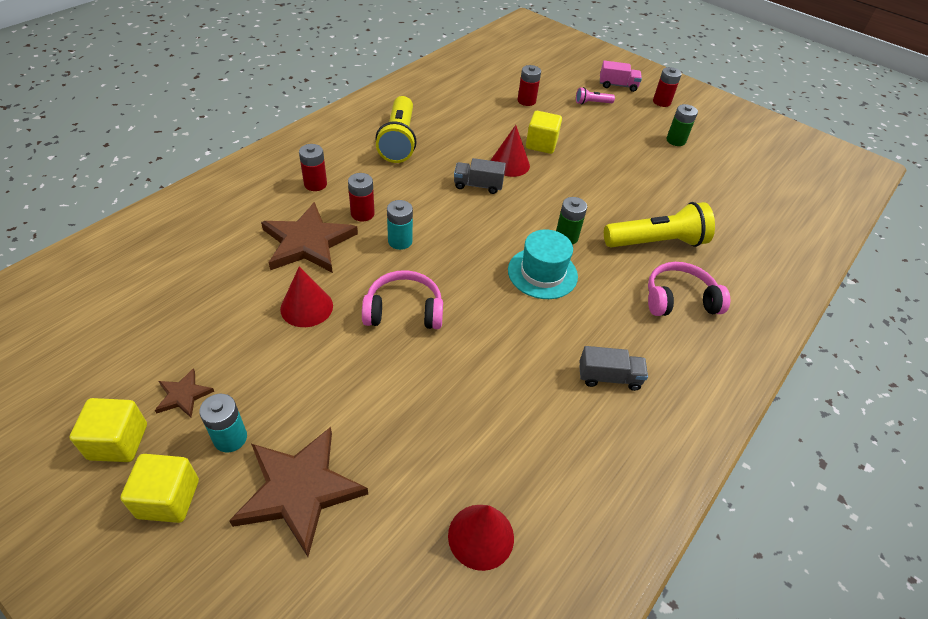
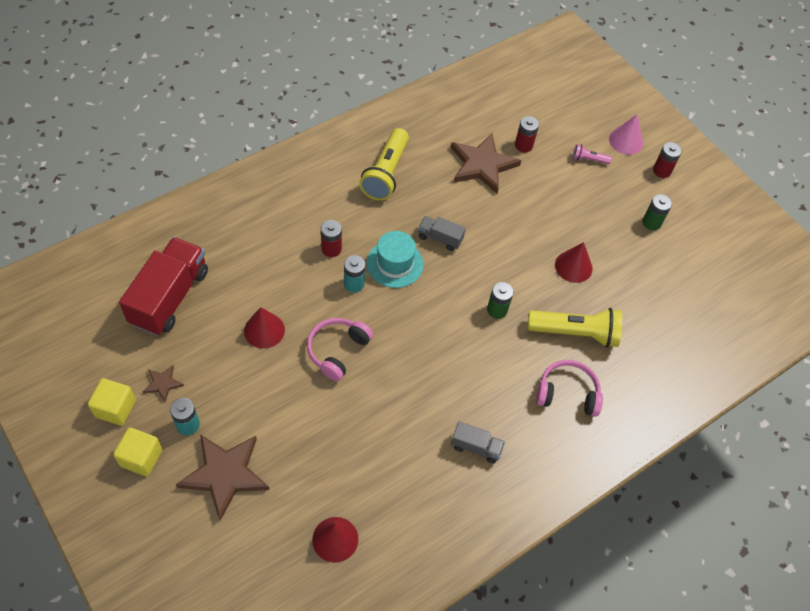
camera: 15 degrees right, 10 degrees up
brown star [261,202,358,273] -> brown star moved to [451,133,521,194]
red battery [299,144,327,191] -> none
pink headphones [362,270,443,329] -> pink headphones turned 75 degrees counterclockwise [307,318,373,381]
red cone [491,125,530,177] -> red cone moved to [555,242,593,283]
turquoise hat [508,229,578,299] -> turquoise hat moved to [367,231,424,288]
yellow cube [526,111,562,154] -> none
pink truck [600,61,642,92] -> pink cone [609,114,643,155]
none -> red truck [119,237,208,335]

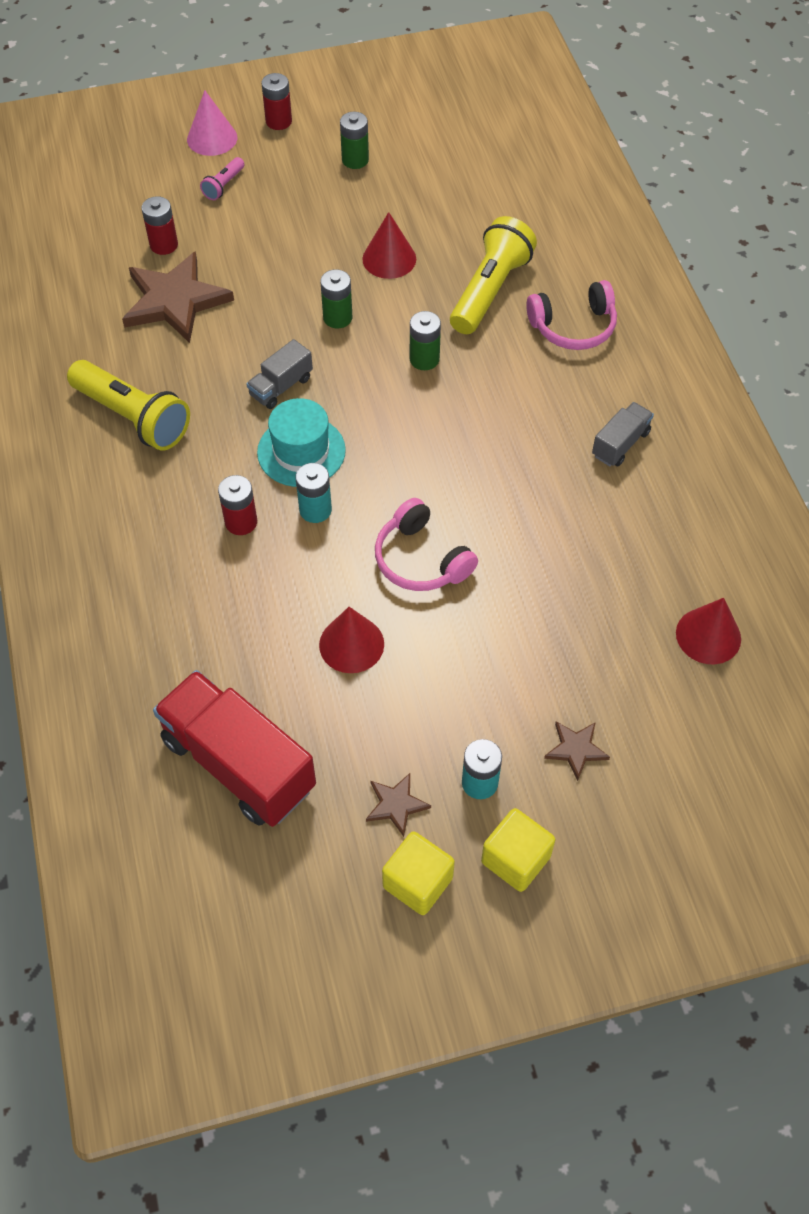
camera: 65 degrees left, 0 degrees up
brown star [176,434,270,521] -> brown star [544,721,610,781], size x0.47
pink headphones [536,360,603,417] -> pink headphones turned 135 degrees counterclockwise [526,280,617,350]
none -> green battery [320,269,353,329]

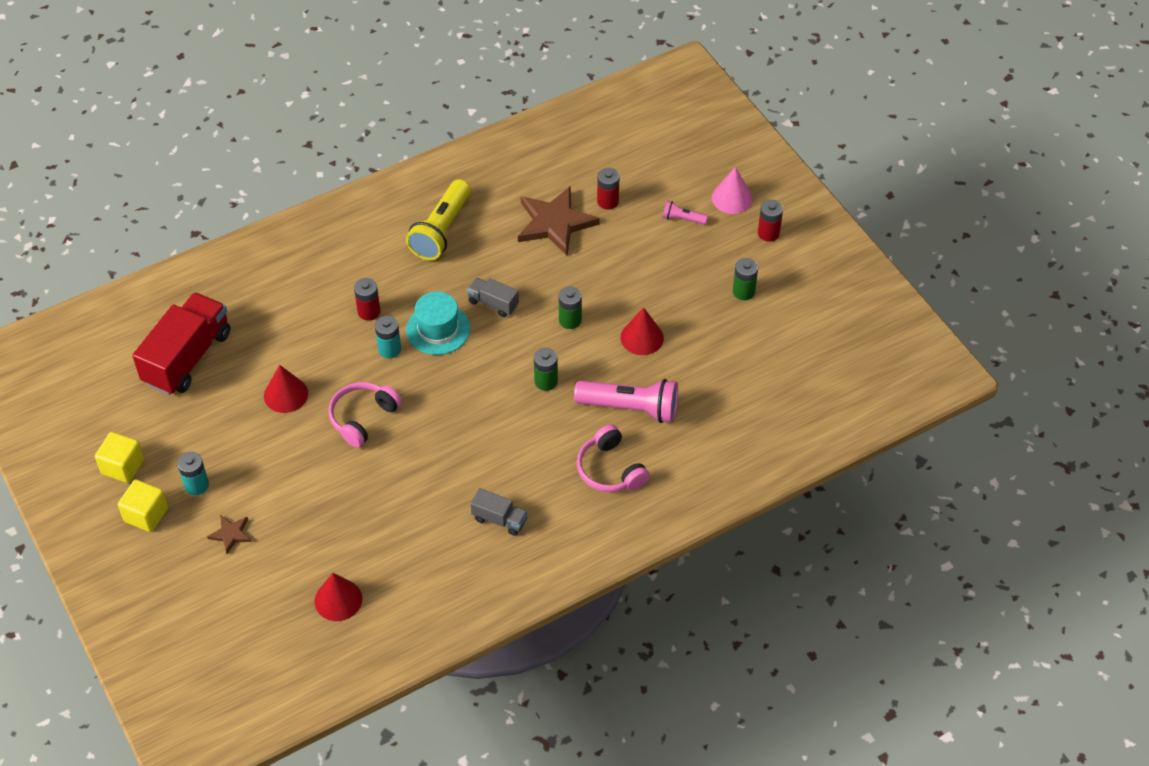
camera: 75 degrees right, 5 degrees down
brown star [366,773,431,837] -> none
yellow flashlight [450,216,537,334] -> pink flashlight [574,379,678,423]

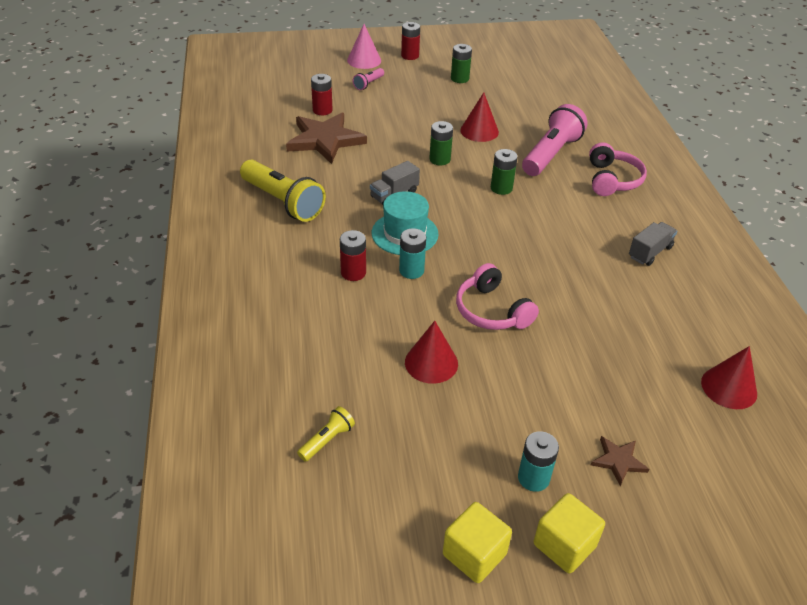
camera: 70 degrees left, 10 degrees down
red truck [132,292,230,395] -> yellow flashlight [297,406,355,462]
pink headphones [577,424,650,492] -> pink headphones turned 75 degrees counterclockwise [589,143,647,196]

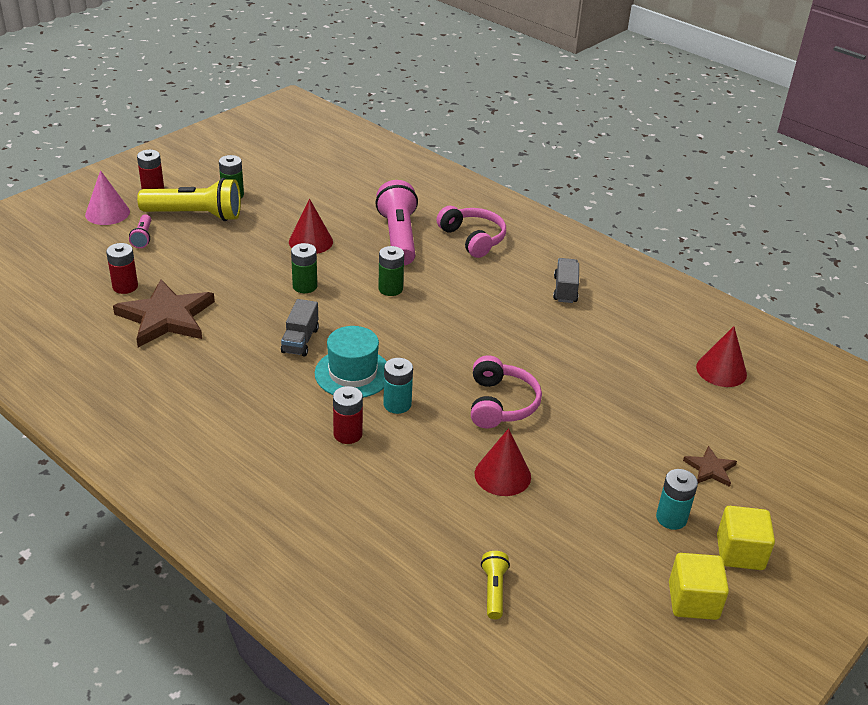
camera: 40 degrees left, 5 degrees down
yellow flashlight [240,160,326,222] -> yellow flashlight moved to [137,178,241,221]
pink headphones [456,263,539,330] -> pink headphones turned 105 degrees counterclockwise [471,355,542,428]

